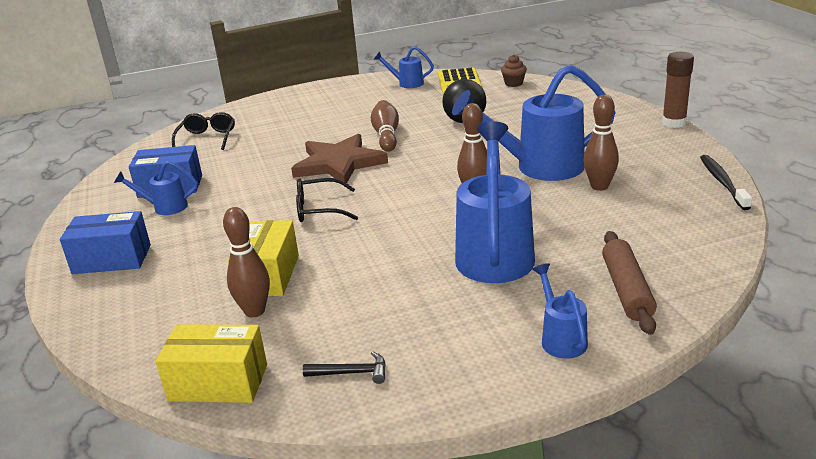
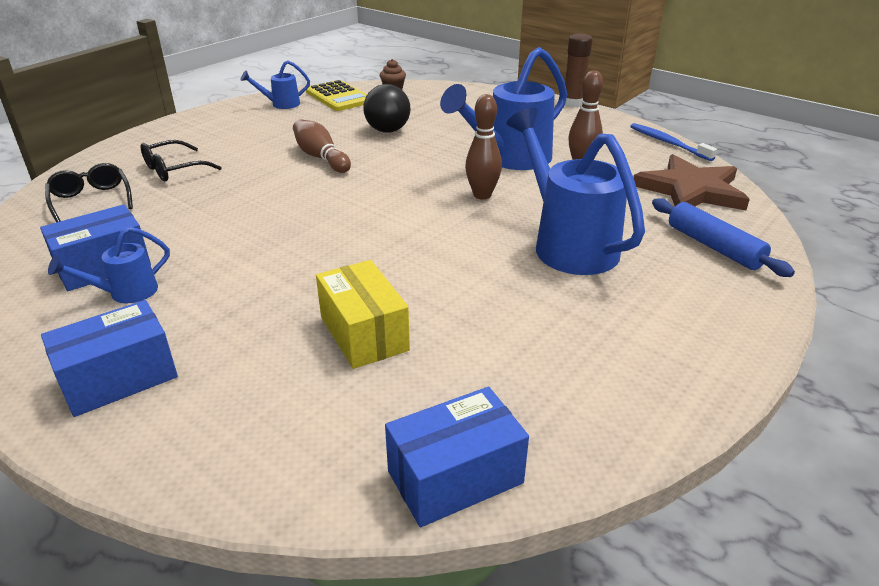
camera: 35 degrees left, 5 degrees up
yellow box [156,325,267,403] -> blue box [385,387,529,527]
brown bowling pin [223,207,270,317] -> none
brown star [291,133,388,183] -> brown star moved to [633,154,750,210]
black glasses [296,178,358,222] -> black glasses moved to [141,140,222,181]
black hammer [303,351,386,384] -> none
blue watering can [532,263,588,359] -> none
brown rolling pin [602,231,657,335] -> blue rolling pin [652,198,795,277]
black toothbrush [700,155,752,210] -> blue toothbrush [630,123,717,161]

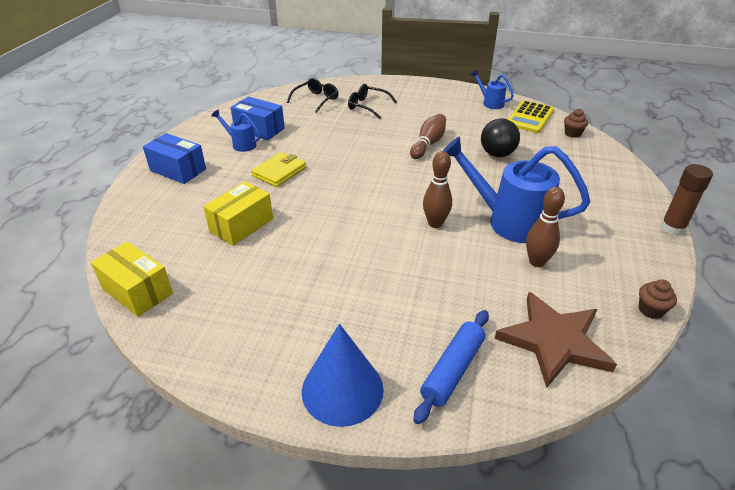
camera: 65 degrees right, 5 degrees up
blue box [385,387,529,527] -> yellow box [91,241,173,317]
blue watering can [507,108,645,275] -> none
blue toothbrush [630,123,717,161] -> brown cupcake [639,279,677,319]
none -> yellow wallet [251,152,306,187]
none -> blue cone [302,324,384,427]

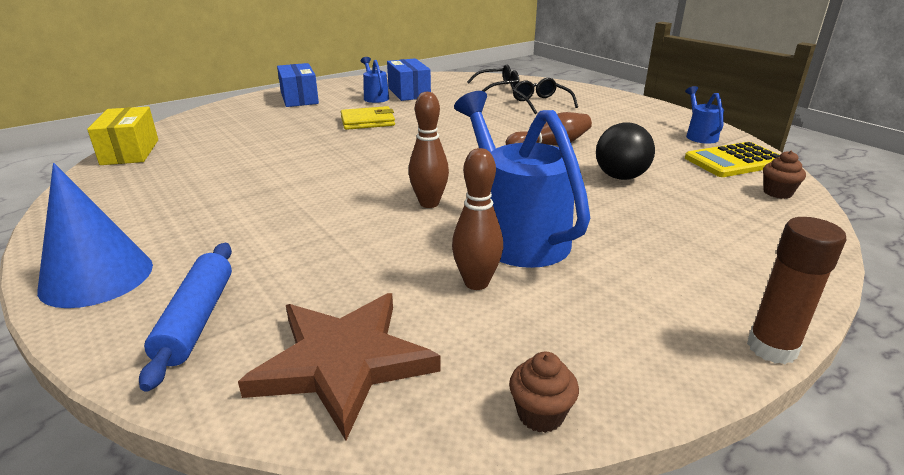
camera: 40 degrees right, 10 degrees down
yellow box [203,181,273,246] -> none
blue rolling pin [413,310,489,424] -> blue rolling pin turned 75 degrees counterclockwise [139,243,232,392]

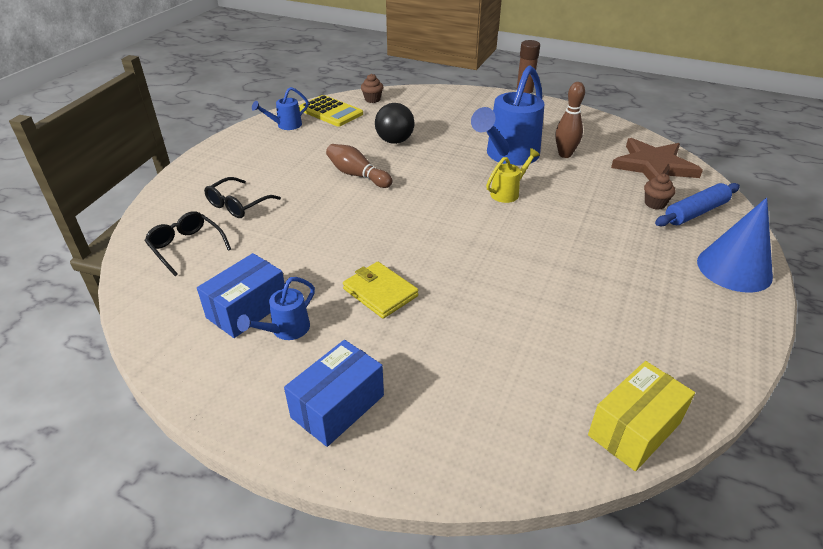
camera: 120 degrees left, 10 degrees up
brown bowling pin [409,92,449,208] -> yellow watering can [486,148,540,203]
brown cupcake [509,352,579,433] -> brown cupcake moved to [644,173,675,210]

